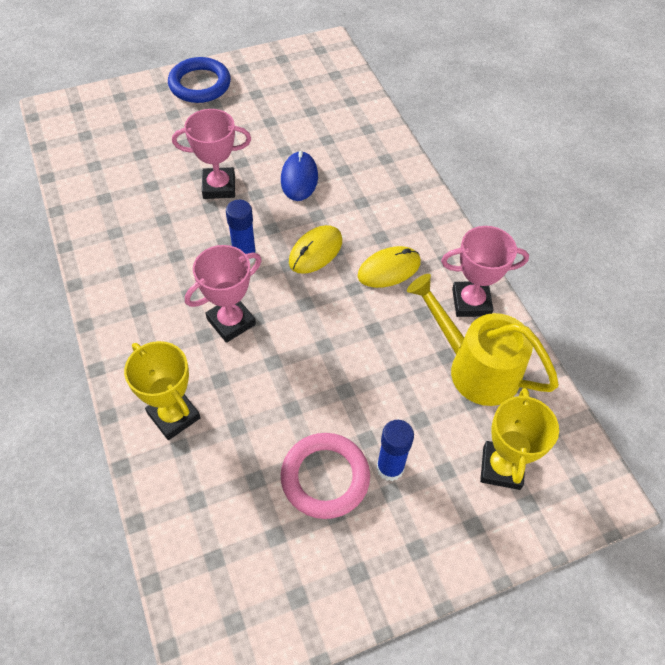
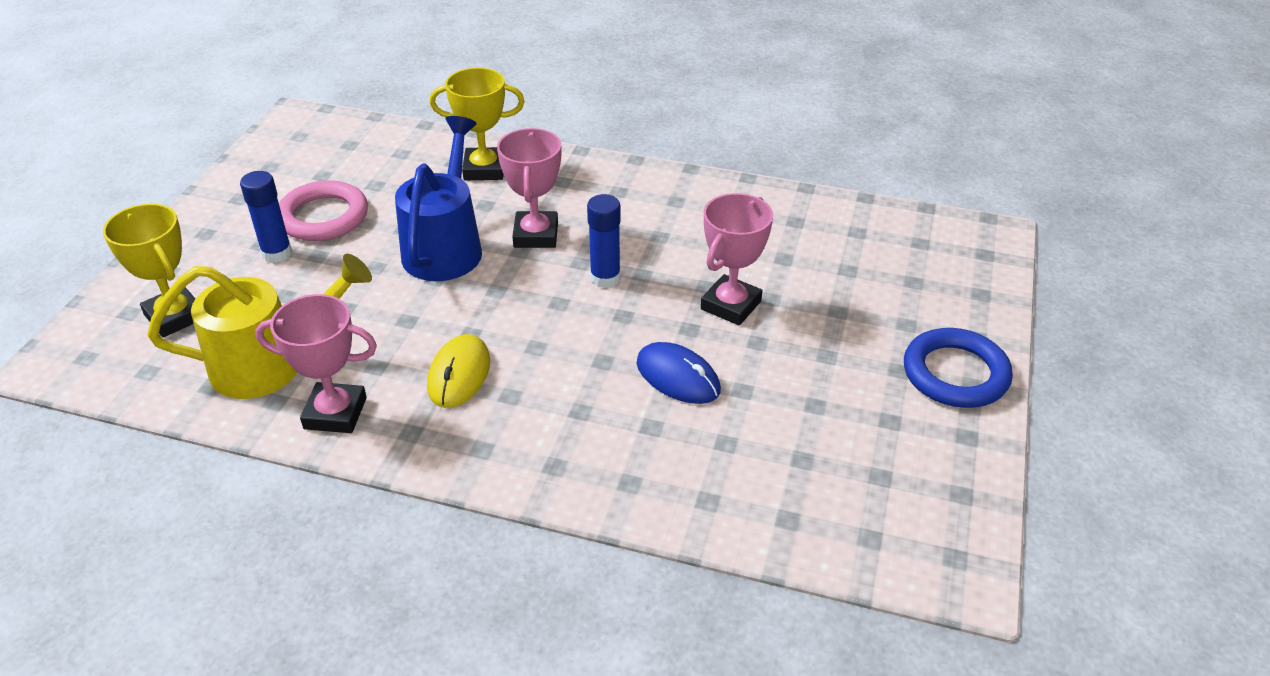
camera: 130 degrees right, 15 degrees down
yellow mouse [289,225,342,274] -> none
pink trophy [441,226,529,317] -> pink trophy turned 60 degrees clockwise [255,294,377,433]
none -> blue watering can [395,116,482,281]

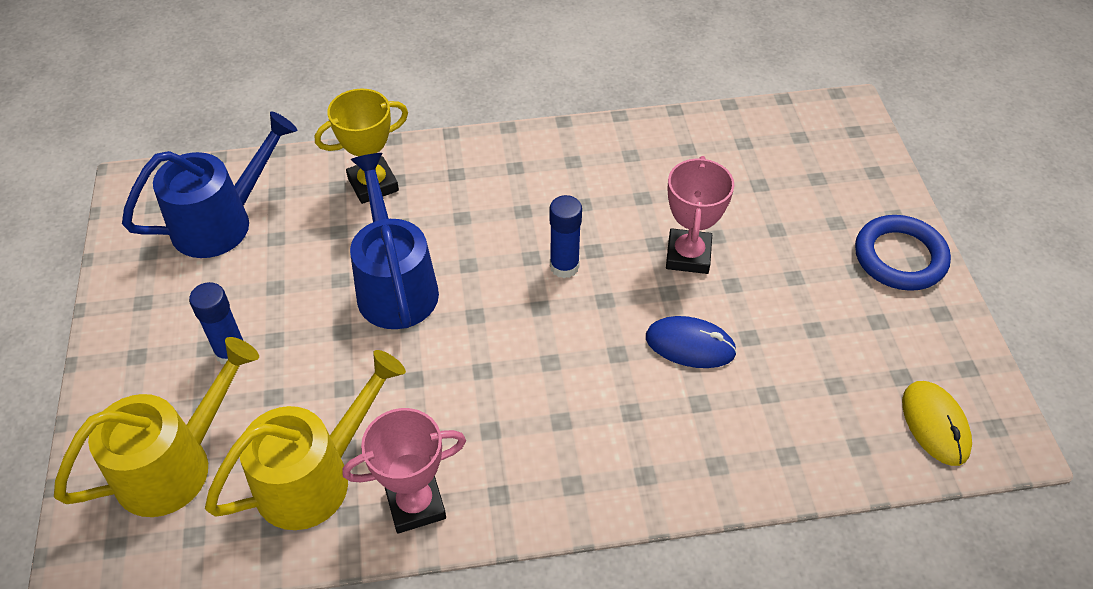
camera: 25 degrees left, 10 degrees up
yellow trophy [103,204,195,338] -> yellow watering can [54,337,259,517]
pink ring [279,180,368,241] -> none
yellow mouse [427,334,490,408] -> yellow mouse moved to [902,381,972,466]
pink trophy [497,128,561,248] -> none
none -> blue watering can [122,111,297,258]

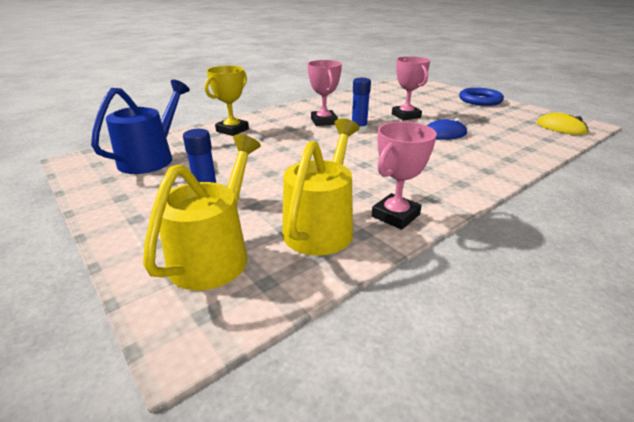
camera: 30 degrees left, 20 degrees down
blue watering can [350,153,439,329] -> none
none -> pink trophy [308,60,342,126]

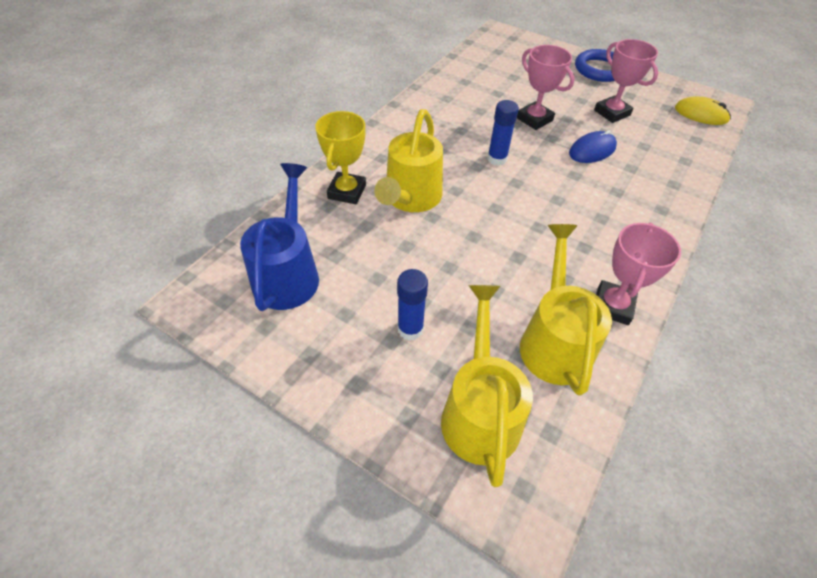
camera: 20 degrees left, 20 degrees up
pink trophy [308,60,342,126] -> pink trophy moved to [594,39,658,123]
none -> yellow watering can [374,109,443,212]

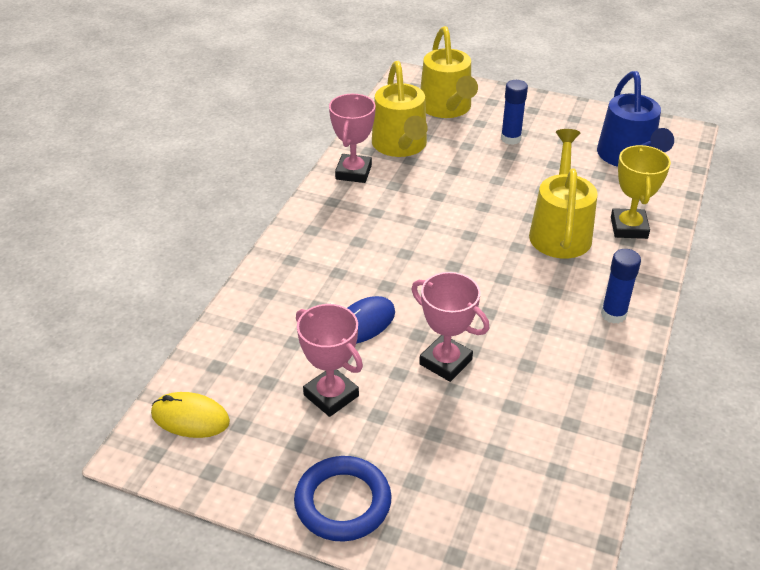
camera: 170 degrees right, 10 degrees down
blue glue stick [487,100,519,166] -> blue glue stick moved to [601,249,641,324]

